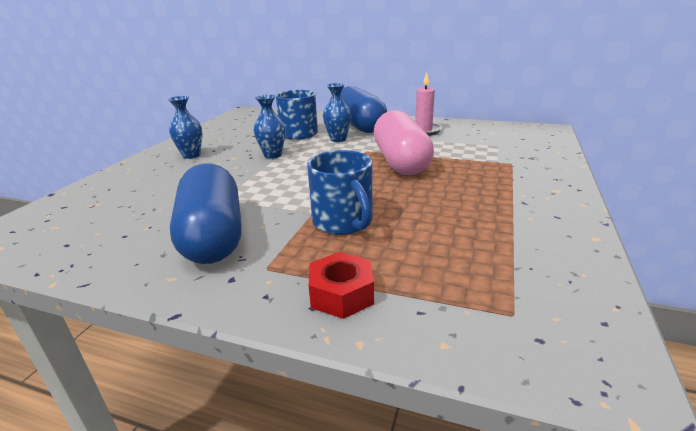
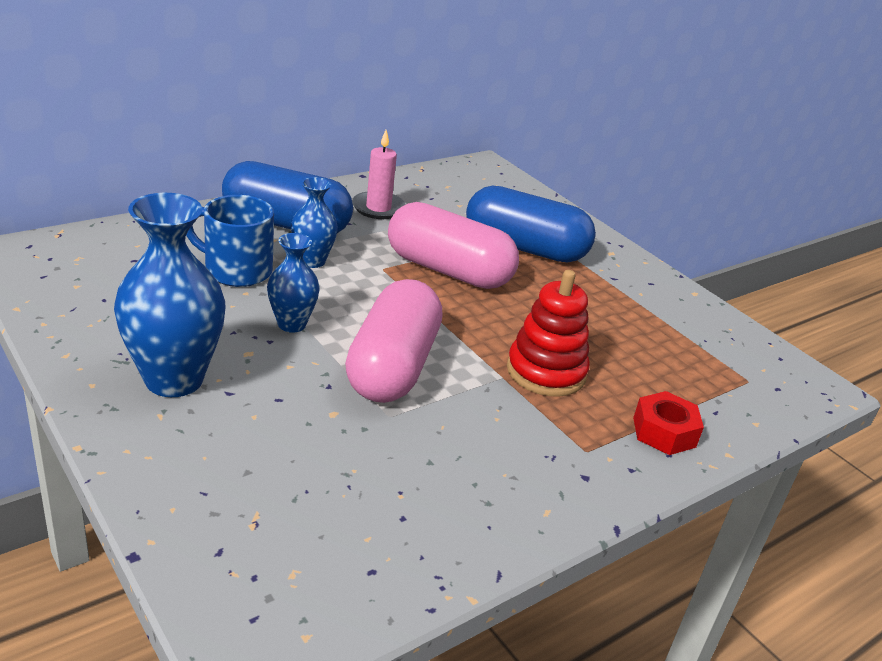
camera: 60 degrees left, 5 degrees up
blue vase [168,96,203,159] -> blue vase [114,193,226,397], size x1.80
blue capsule [170,164,242,264] -> blue capsule moved to [466,185,596,262]
blue mug [307,150,373,235] -> red stacking toy [507,270,590,397]
none -> pink capsule [345,279,442,403]

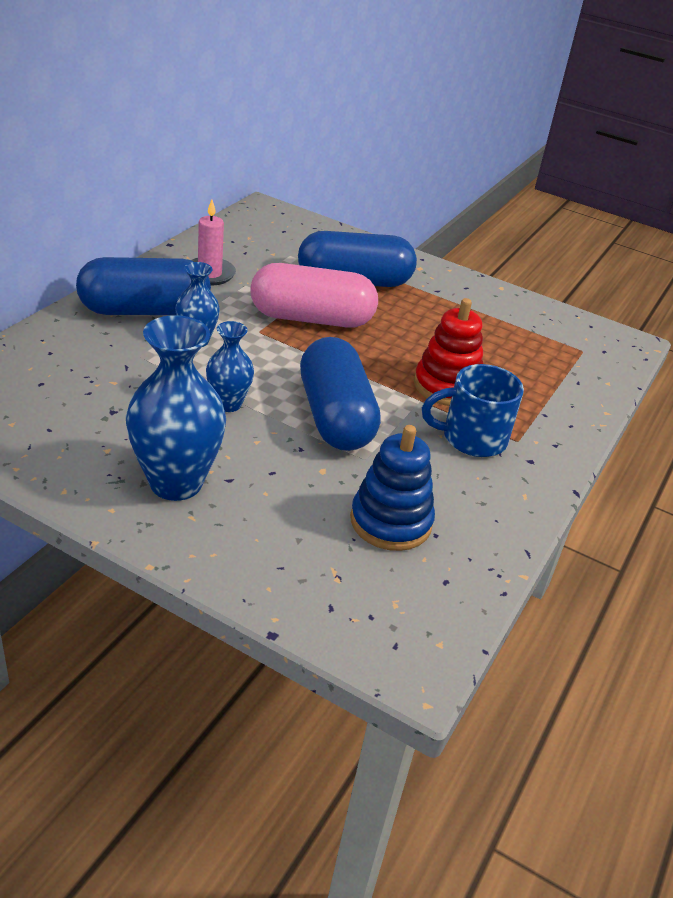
camera: 25 degrees left, 5 degrees up
blue mug [186,195,274,287] -> blue mug moved to [422,364,524,457]
pink capsule [345,279,442,403] -> blue capsule [300,337,381,451]
red nut [633,391,704,455] -> none
none -> blue stacking toy [350,425,435,551]

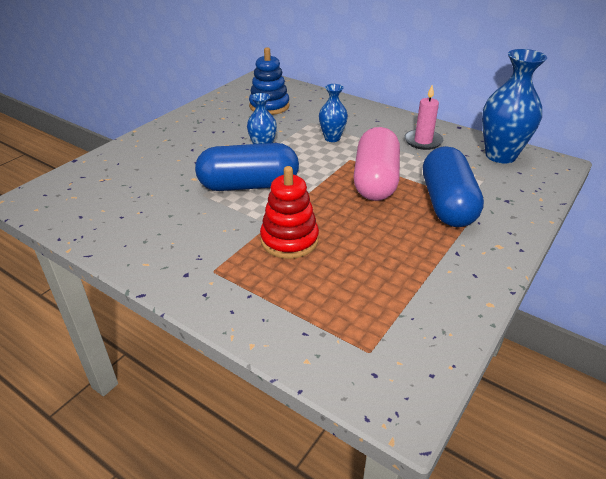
camera: 100 degrees right, 0 degrees up
blue capsule [76,257,211,315] -> none
blue vase [126,315,226,501] -> blue vase moved to [482,49,547,163]
blue stacking toy [350,425,435,551] -> blue stacking toy moved to [249,47,289,115]
blue mug [422,364,524,457] -> none

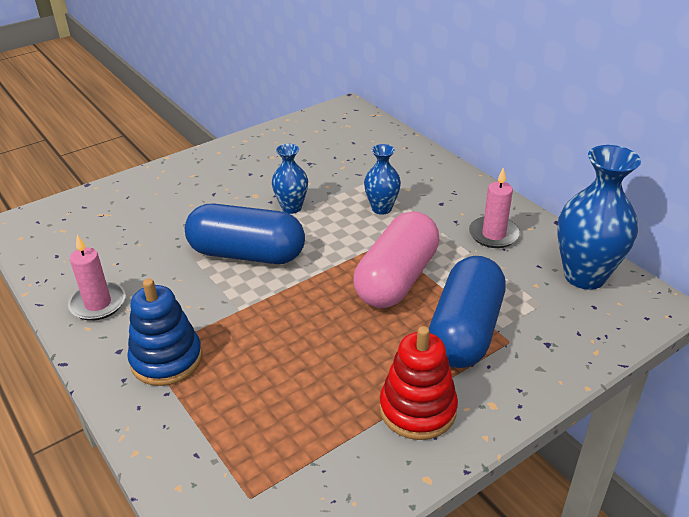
camera: 20 degrees right, 0 degrees up
blue stacking toy [249,47,289,115] -> blue stacking toy moved to [127,278,202,386]
red stacking toy [260,166,319,259] -> red stacking toy moved to [379,326,458,440]
none -> pink candle [68,235,126,321]

